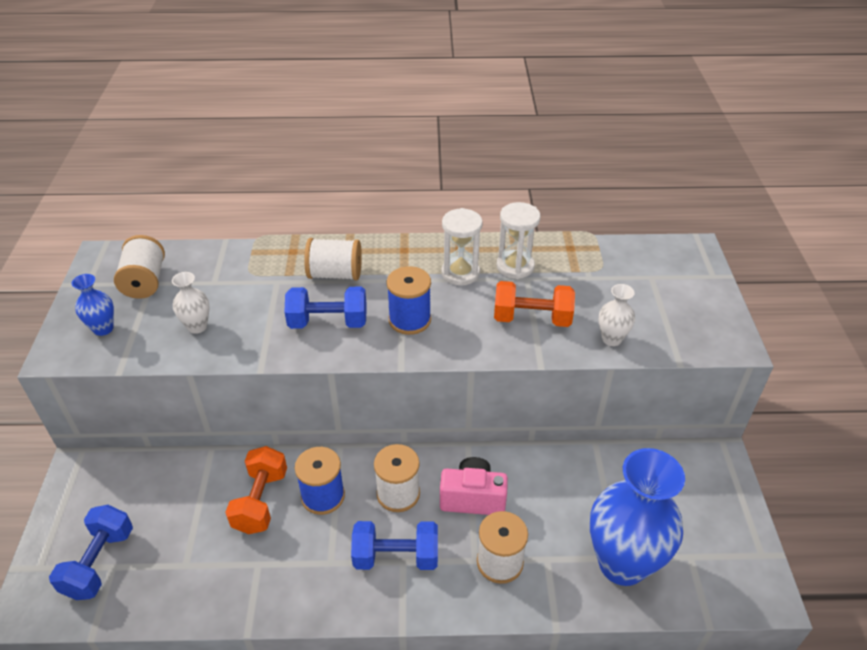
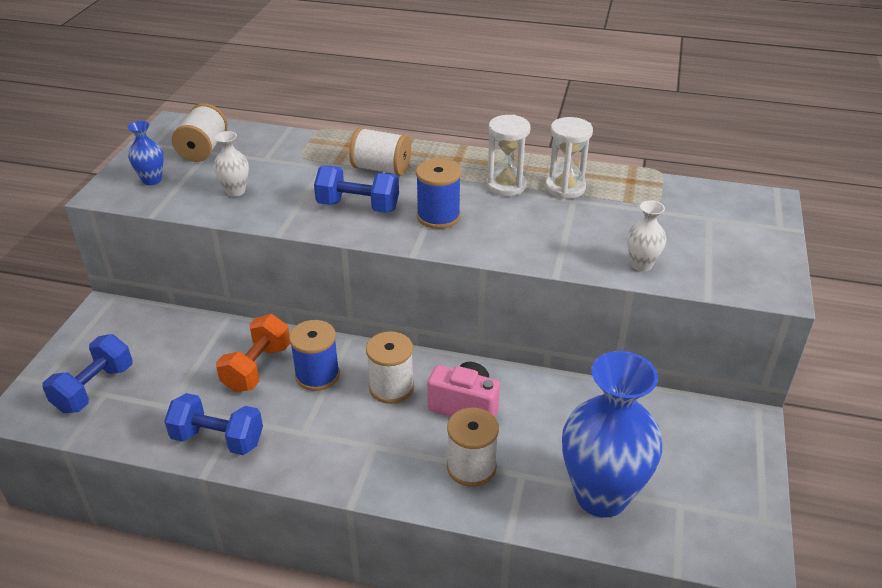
camera: 15 degrees right, 5 degrees down
blue dumbbell [351,521,438,570] -> blue dumbbell moved to [164,393,263,455]
orange dumbbell [494,281,575,327] -> none

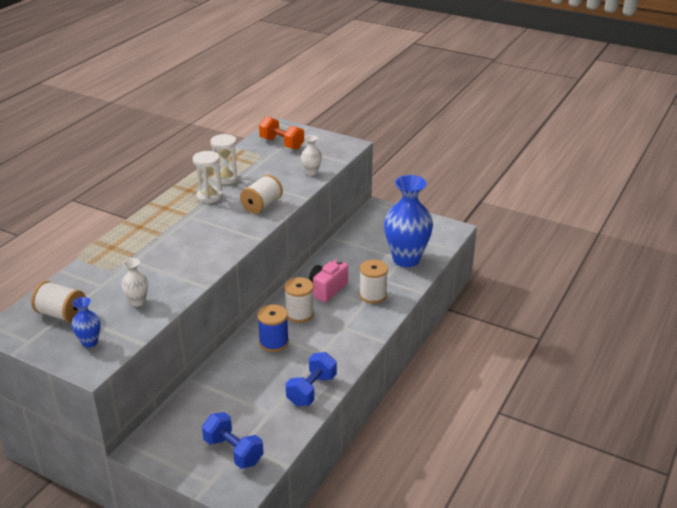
camera: 75 degrees left, 5 degrees down
orange dumbbell [216,314,290,392] -> orange dumbbell moved to [259,117,304,150]
blue dumbbell [314,166,399,213] -> none
white spool [349,127,411,176] -> white spool moved to [240,175,283,214]
blue spool [416,159,461,229] -> none

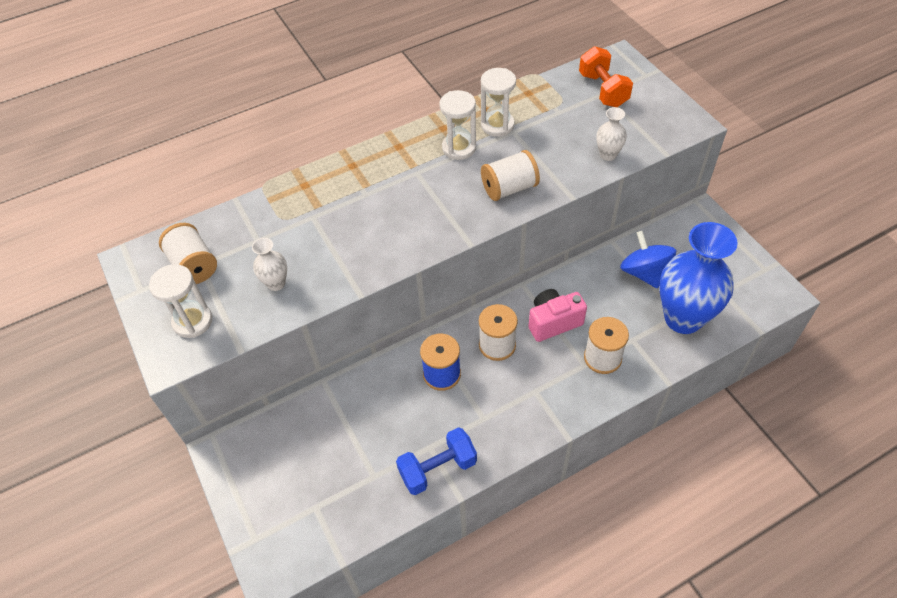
camera: 35 degrees right, 20 degrees up
blue vase [72,297,101,348] -> white hourglass [149,264,212,338]
blue dumbbell [202,412,264,469] -> none
none -> blue spinning top [620,231,676,288]

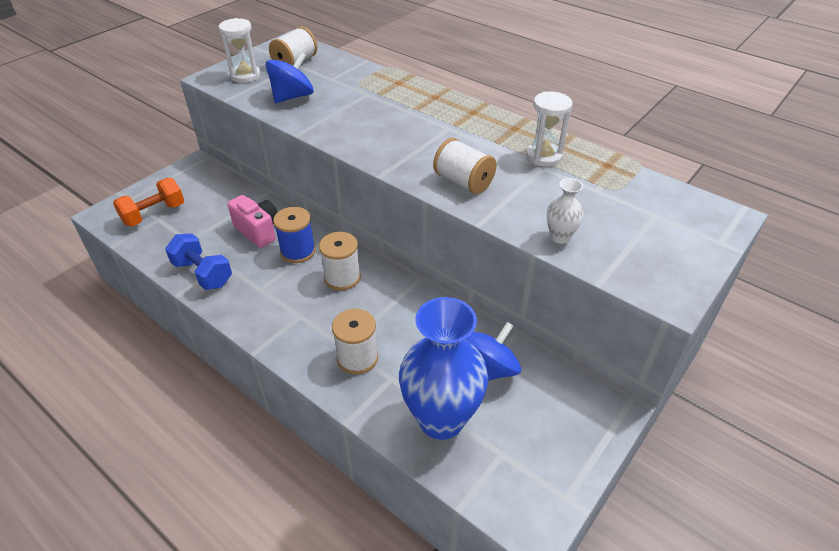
camera: 65 degrees right, 10 degrees down
white vase [252,238,287,291] -> blue spinning top [266,52,314,103]
white hourglass [439,90,476,160] -> none
pink camera [528,289,587,342] -> pink camera moved to [227,195,278,248]
orange dumbbell [579,46,633,107] -> orange dumbbell moved to [113,178,184,227]

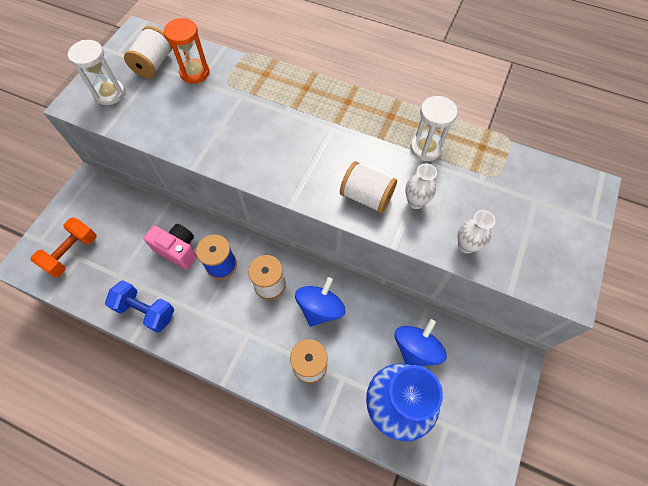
camera: 15 degrees left, 20 degrees up
blue spinning top [266,52,314,103] -> blue spinning top moved to [295,277,345,327]
none -> orange hourglass [164,18,209,84]
none -> white vase [405,164,437,209]

